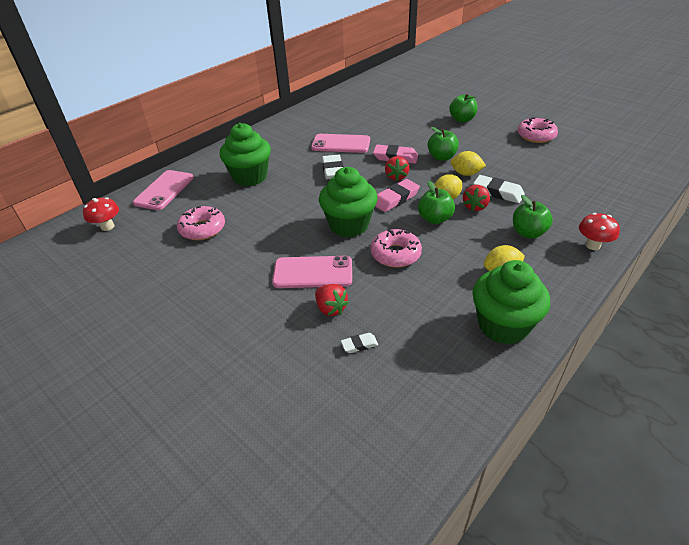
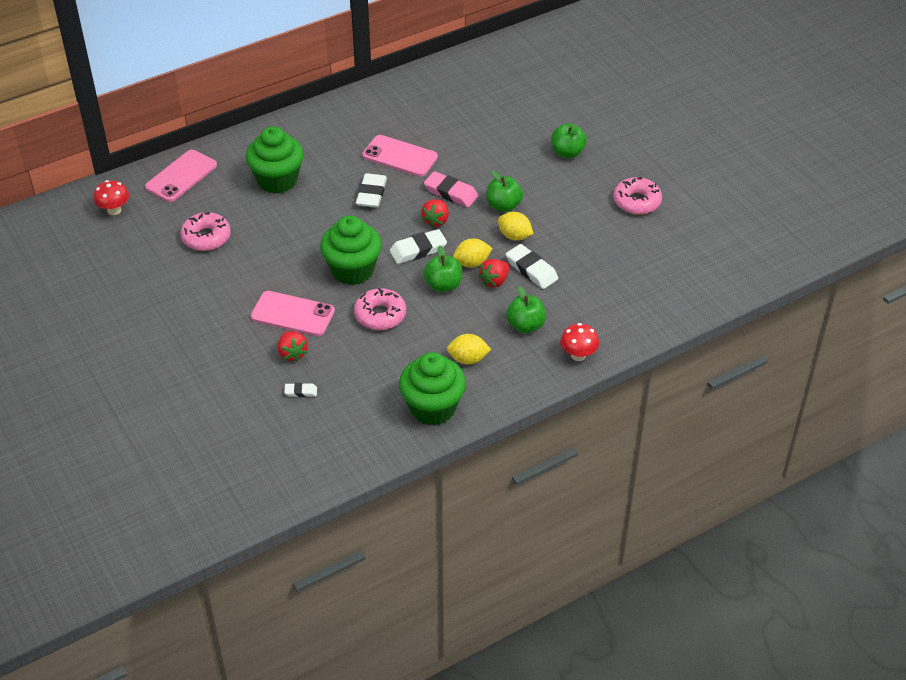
camera: 15 degrees right, 5 degrees up
pink eraser [375,179,420,212] -> white eraser [389,229,447,264]

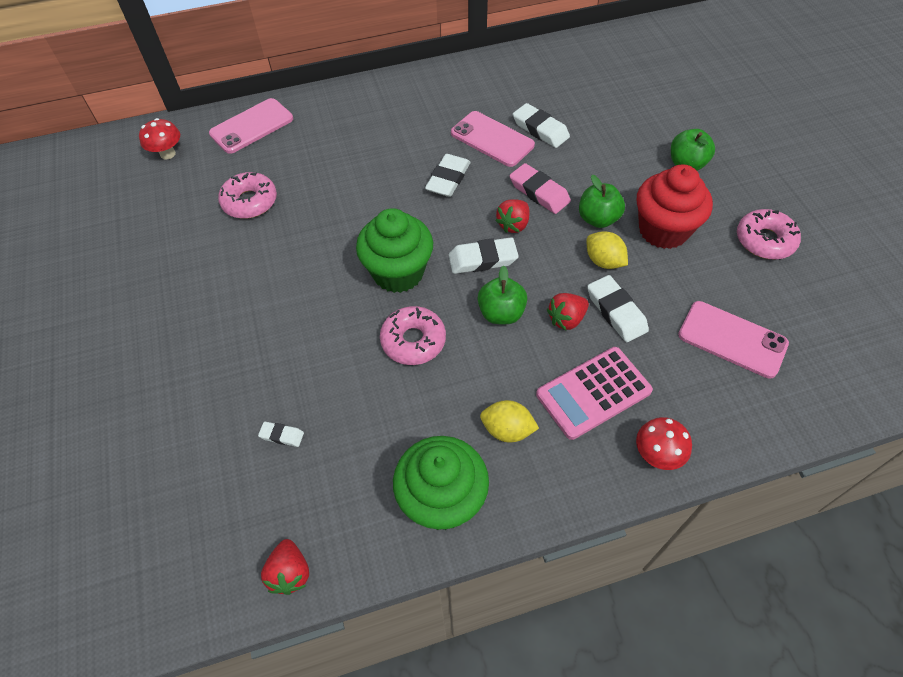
camera: 15 degrees right, 10 degrees up
green cupcake [246,126,304,194] -> none
pink phone [251,291,335,336] -> pink phone moved to [678,301,789,378]
red strawberry [278,331,308,362] -> red strawberry moved to [261,539,309,595]
yellow lemon [453,239,492,267] -> none
green apple [506,286,546,333] -> pink calculator [536,347,653,440]
none -> white eraser [513,103,570,148]
none -> red cupcake [637,164,713,249]

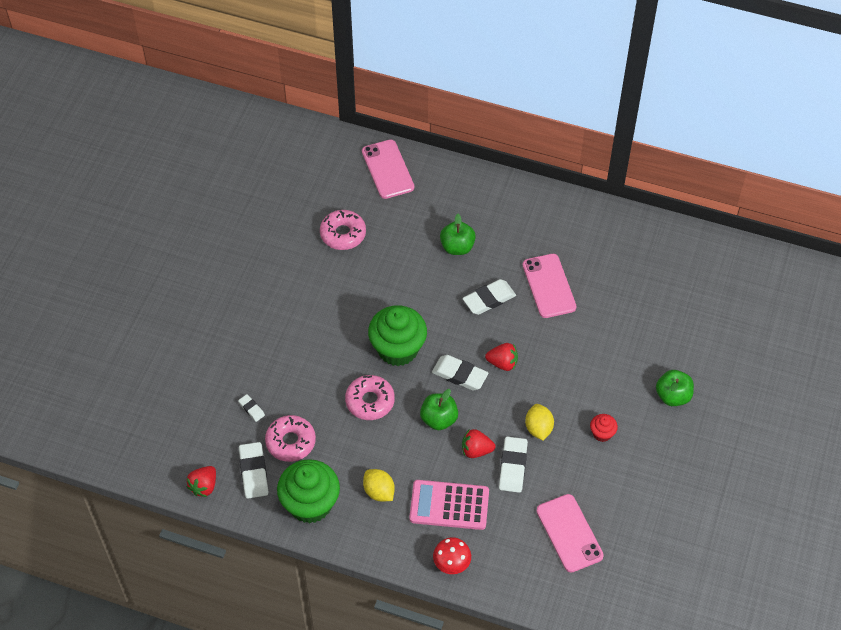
camera: 35 degrees right, 0 degrees up
red mushroom [139,118,180,160] -> none
pink phone [209,98,293,154] -> pink phone turned 75 degrees clockwise [362,139,414,199]
red strawberry [495,199,530,233] -> red strawberry turned 150 degrees counterclockwise [485,343,518,371]
pink eraser [510,163,571,214] -> none
white eraser [513,103,570,148] -> white eraser moved to [239,442,268,499]
green apple [579,175,625,228] -> green apple moved to [440,214,476,255]
red cupcake [637,164,713,249] -> red cupcake [590,414,618,442], size x0.45
pink donut [737,209,801,259] -> pink donut moved to [265,415,316,462]

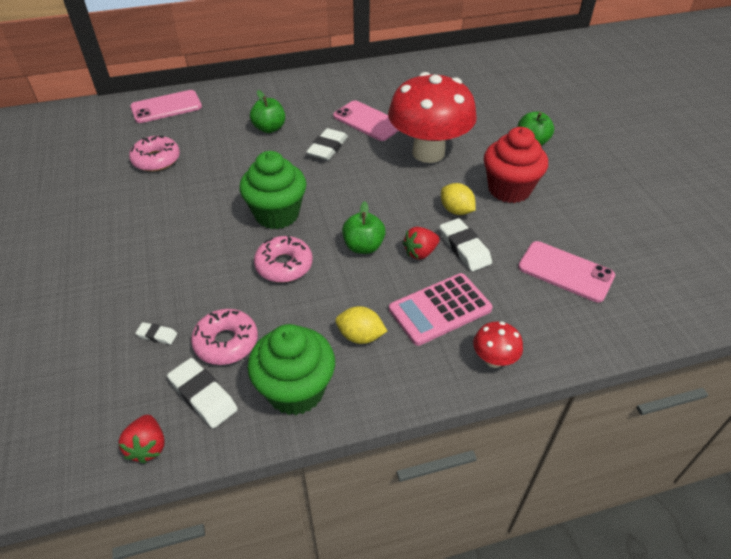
camera: 35 degrees left, 10 degrees down
pink phone [362,139,414,199] -> pink phone turned 60 degrees counterclockwise [130,90,202,123]
white eraser [432,355,488,391] -> none
red strawberry [485,343,518,371] -> none
red cupcake [590,414,618,442] -> red cupcake [484,127,548,203], size x2.20
none -> red mushroom [388,72,477,163]

